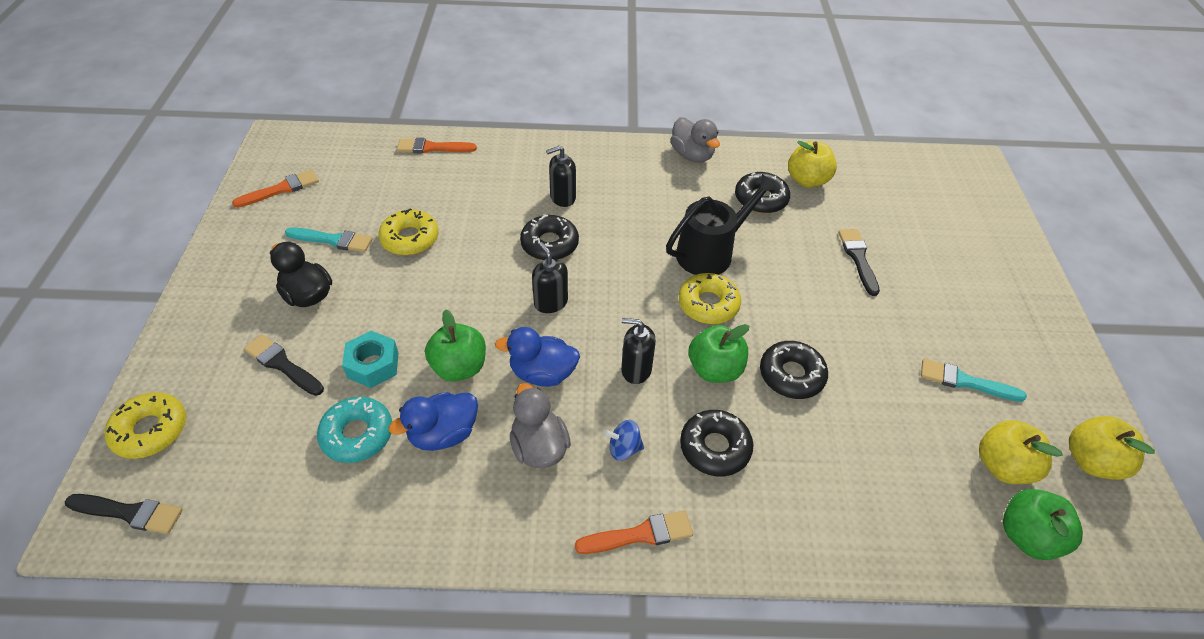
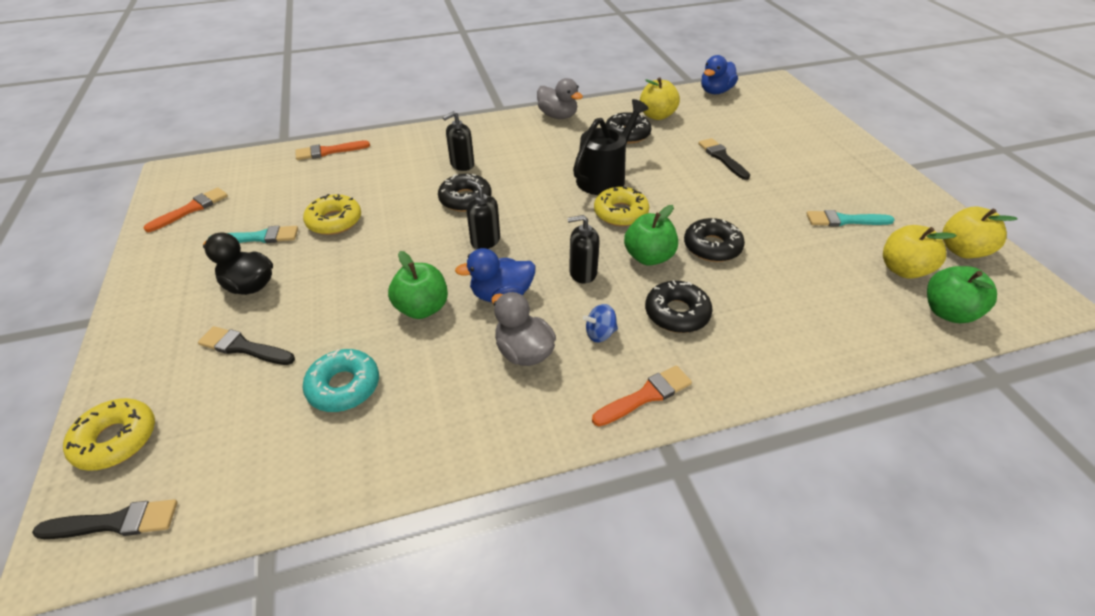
camera: 15 degrees left, 5 degrees down
turquoise nut [342,331,398,388] -> none
blue duck [389,392,478,451] -> blue duck moved to [701,55,738,94]

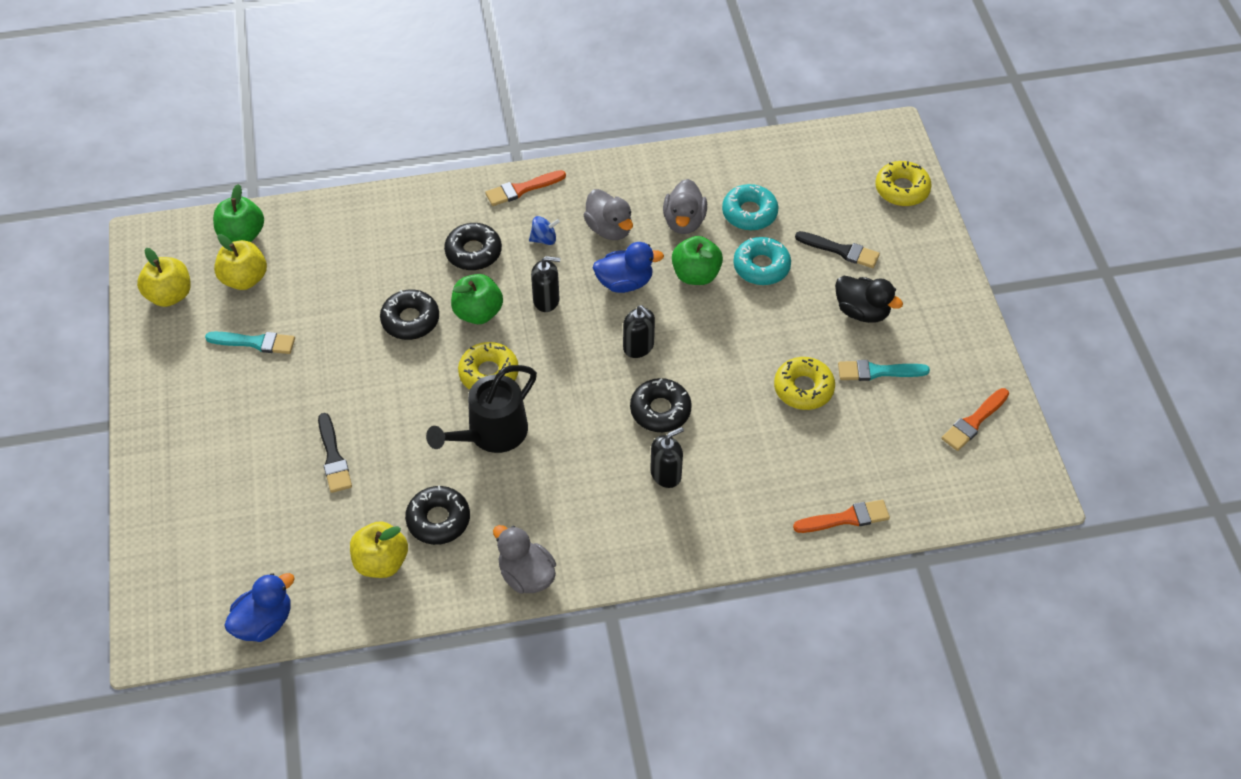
camera: 175 degrees left, 10 degrees up
black brush [32,499,178,539] -> none
none -> grey duck [663,179,707,234]
none -> turquoise donut [733,237,791,285]

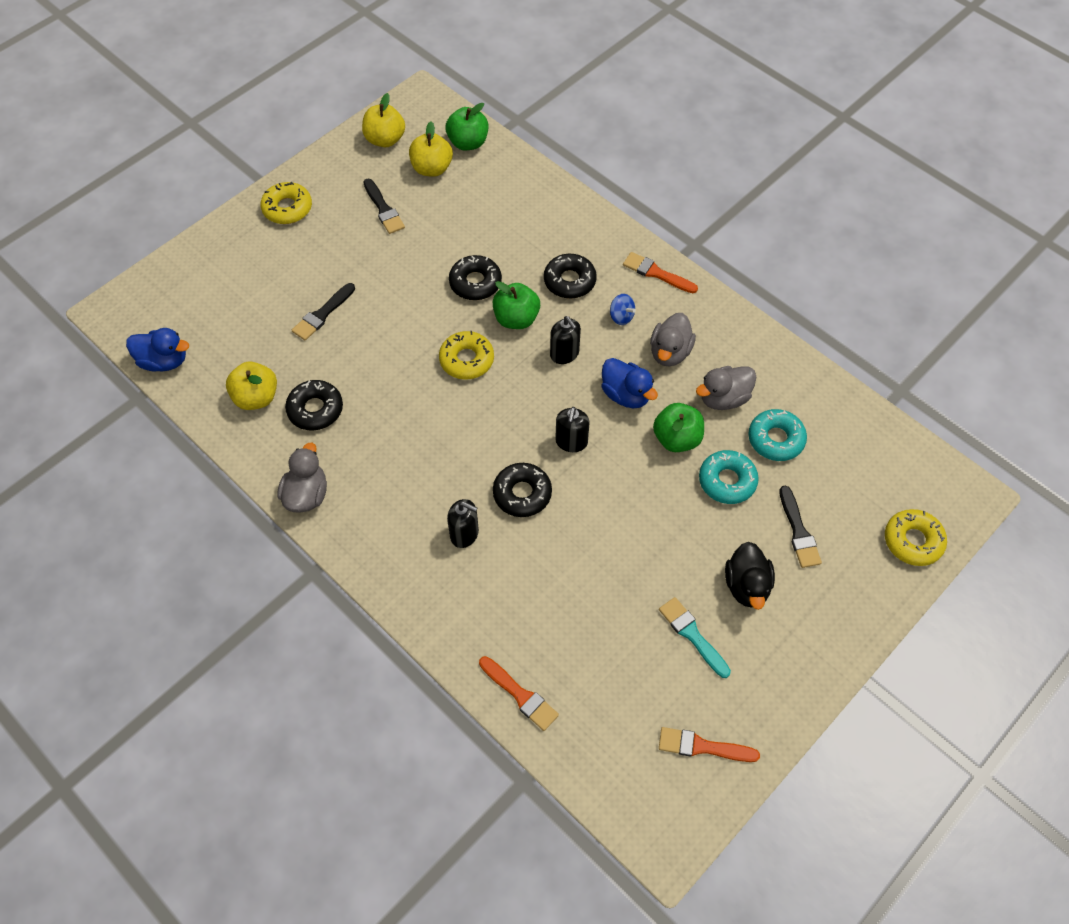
camera: 55 degrees right, 5 degrees up
turquoise brush [205,332,295,354] -> black brush [363,179,405,234]
black watering can [426,365,537,453] -> none
yellow donut [774,357,835,410] -> yellow donut moved to [261,182,312,224]

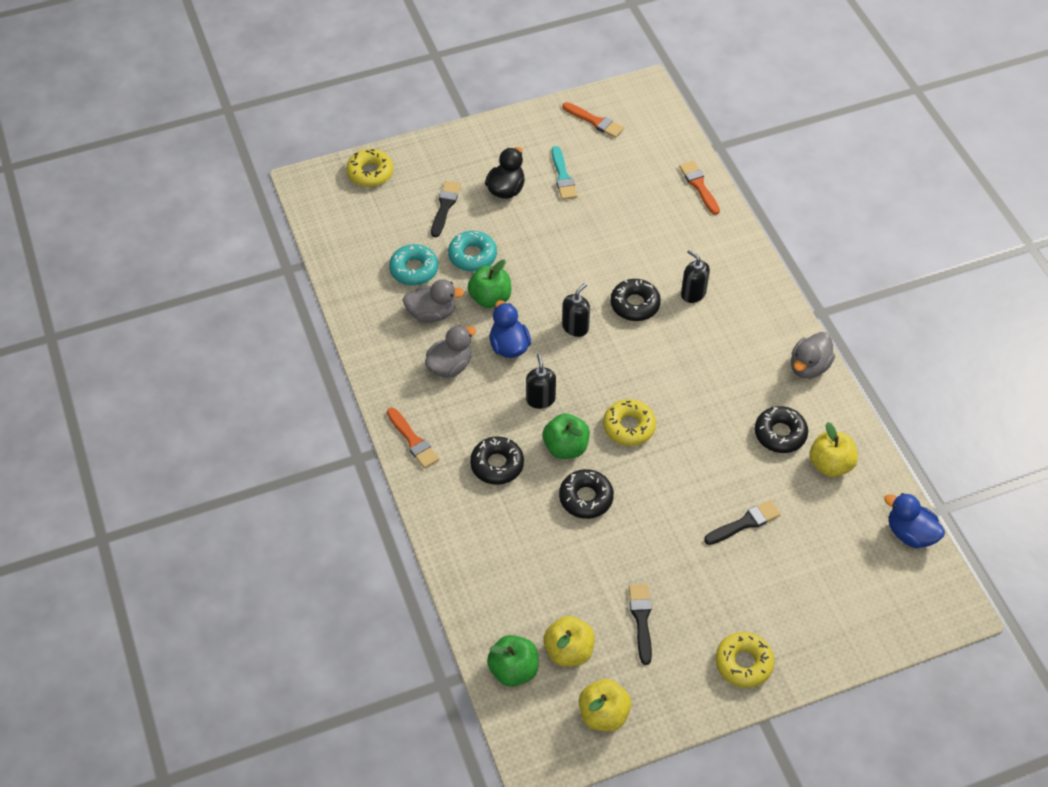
camera: 155 degrees left, 5 degrees down
blue spinning top [610,294,636,325] -> none

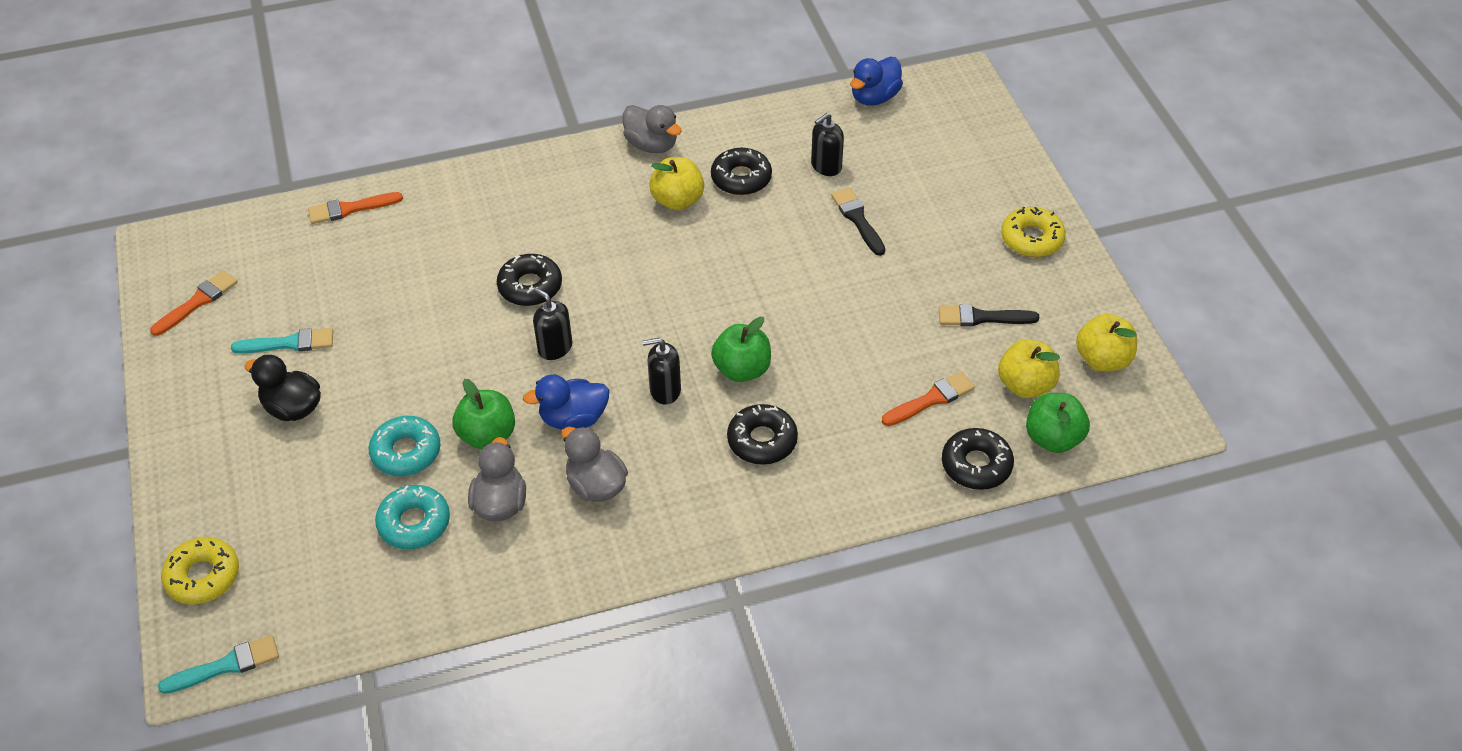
camera: 85 degrees left, 5 degrees down
orange brush [387,408,439,469] -> orange brush moved to [882,371,975,426]
black brush [431,181,461,237] -> none
black donut [559,469,614,519] -> black donut moved to [942,428,1014,490]
yellow donut [603,399,656,446] -> none
black soap dispenser [681,250,710,303] -> black soap dispenser moved to [811,113,844,176]
yellow apple [810,422,858,477] -> yellow apple moved to [649,157,704,210]
none -> turquoise brush [158,635,279,694]

